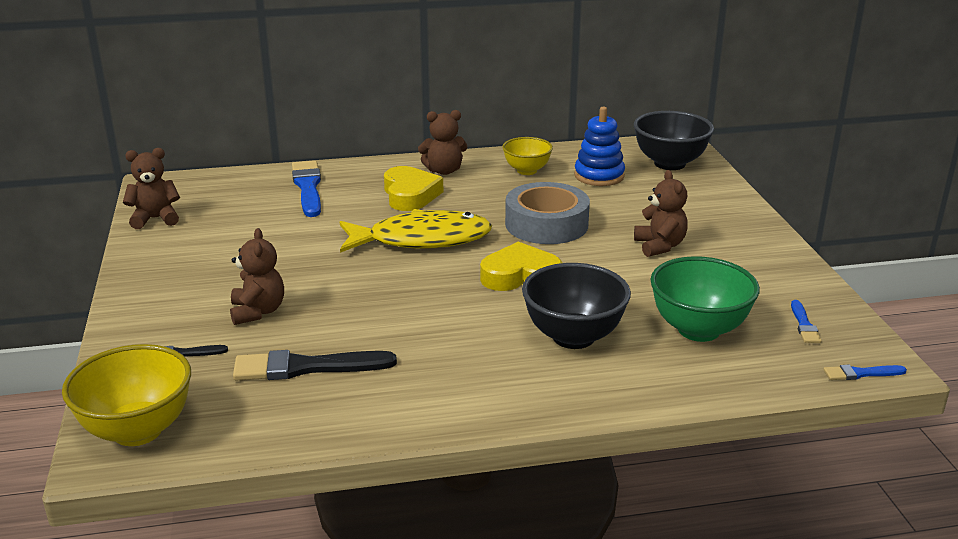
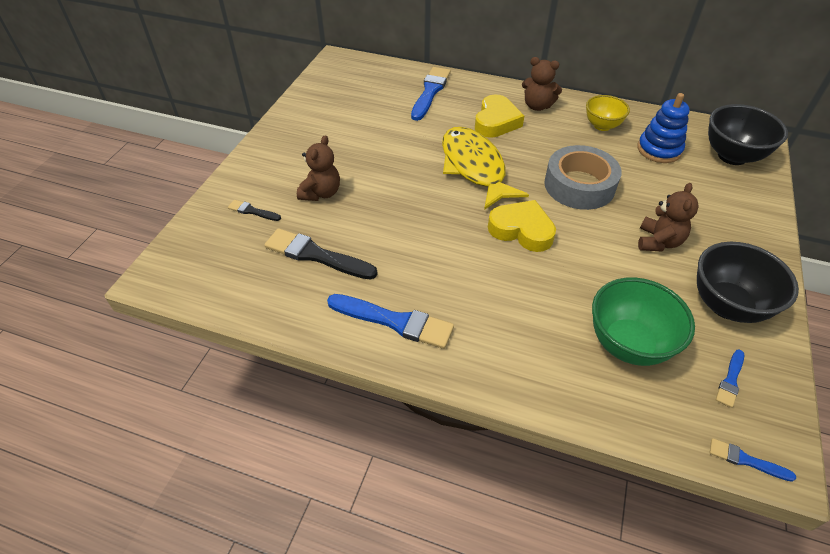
camera: 30 degrees right, 20 degrees up
yellow bowl [62,344,191,446] -> none
brown teddy bear [123,148,180,229] -> none
yellow fish [340,209,492,253] -> yellow fish turned 135 degrees counterclockwise [442,127,529,210]
black bowl [522,263,631,349] -> black bowl moved to [697,242,799,323]
none -> blue brush [327,294,454,349]

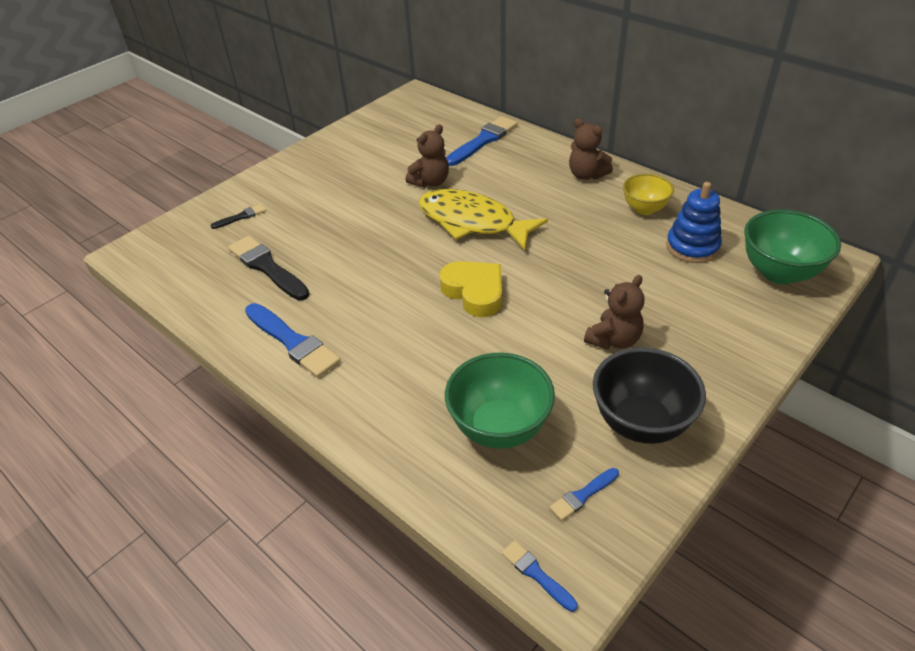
camera: 25 degrees right, 5 degrees down
black brush [228,200,281,221] -> black brush turned 105 degrees clockwise [210,204,266,229]
brown teddy bear [297,135,340,201] -> brown teddy bear moved to [406,125,449,188]
yellow fish [442,127,529,210] -> yellow fish turned 60 degrees counterclockwise [419,189,548,250]
yellow heart [475,94,524,138] -> none
grey tape [544,145,622,210] -> none
black bowl [708,104,788,165] -> green bowl [745,210,841,284]

